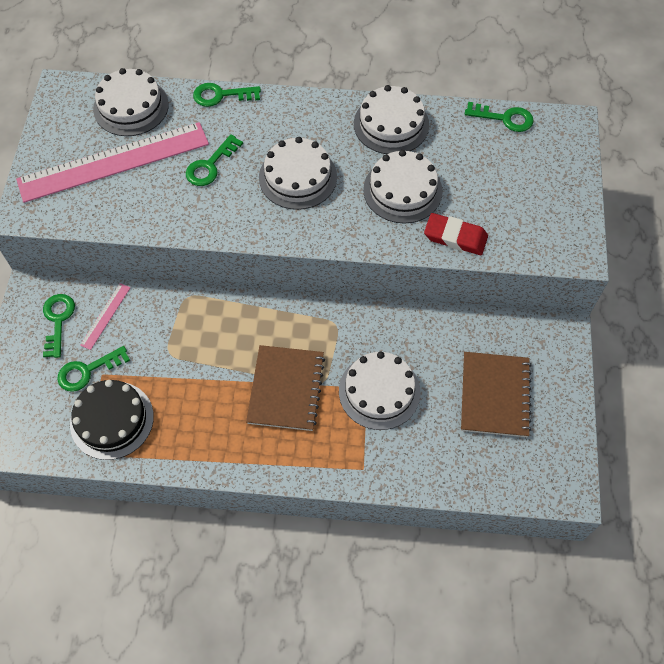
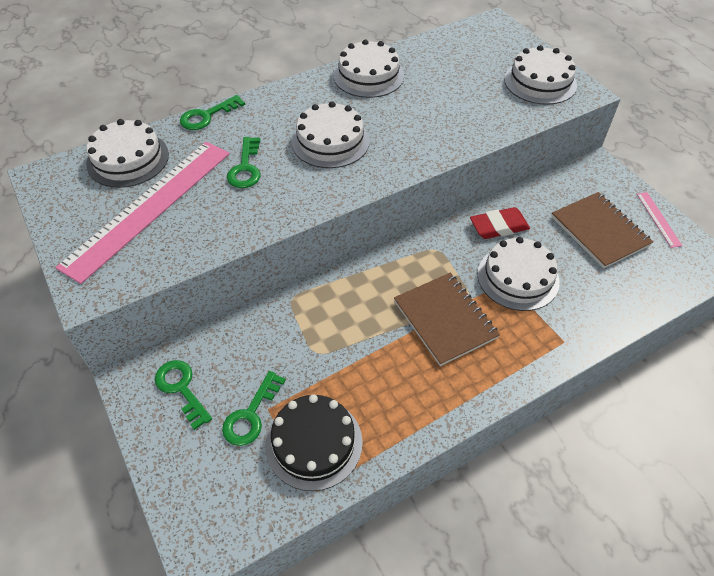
camera: 35 degrees left, 10 degrees down
pink ruler [80,283,131,350] -> pink ruler moved to [637,192,683,248]
white cake [363,150,443,224] -> white cake moved to [504,45,577,105]
red eraser [424,213,488,255] -> red eraser moved to [470,207,530,239]
green key [465,102,534,132] -> none

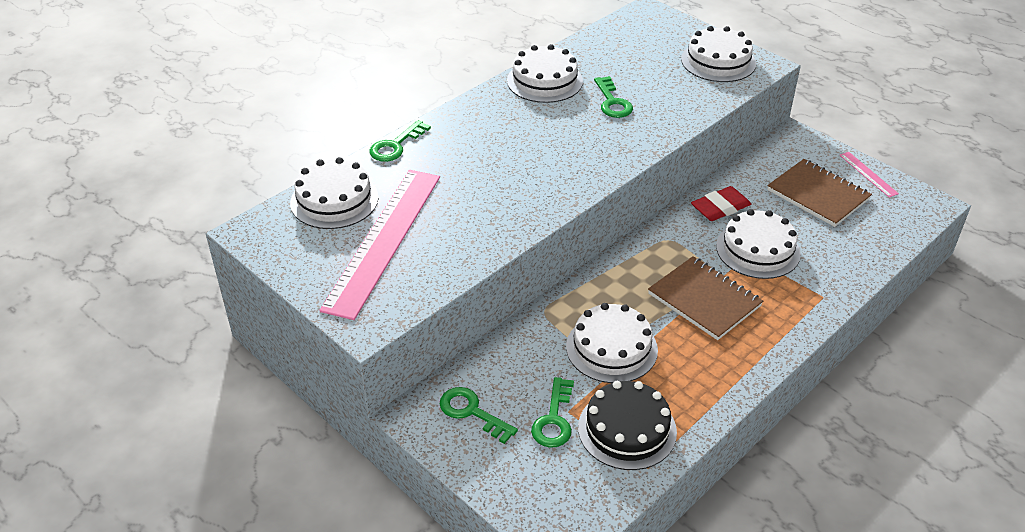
camera: 15 degrees left, 10 degrees down
green key [227,137,261,188] -> green key moved to [594,76,633,118]
white cake [291,101,370,168] -> white cake moved to [566,303,658,383]

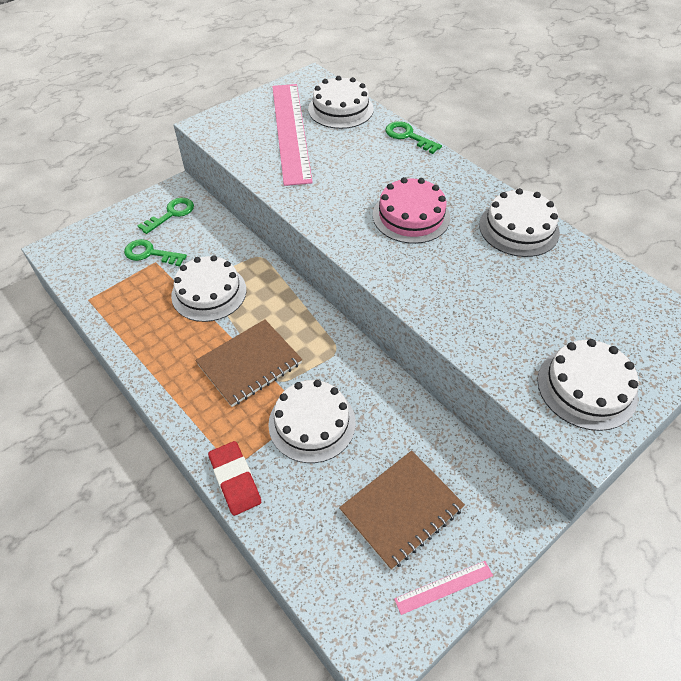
camera: 95 degrees right, 10 degrees up
pink ruler [319,170,440,320] -> pink ruler turned 60 degrees clockwise [272,84,313,186]
black cake [578,381,677,470] -> none
green key [594,76,633,118] -> none
red eraser [691,186,751,221] -> red eraser moved to [208,441,261,516]
none -> pink cake [373,177,450,244]

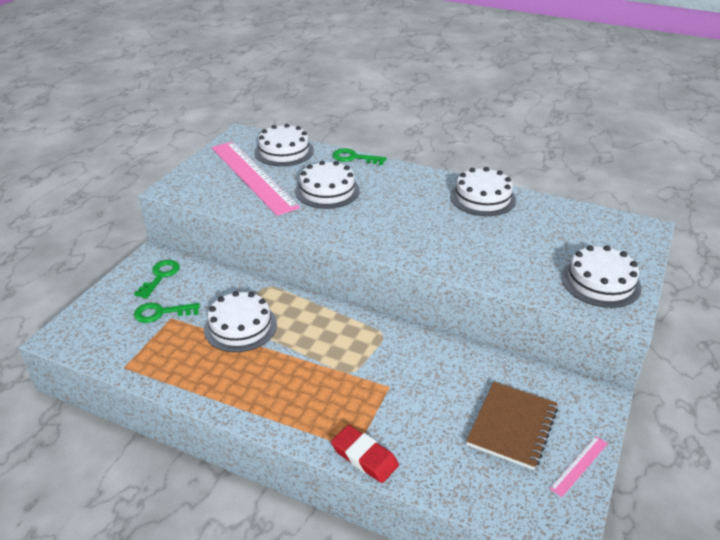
camera: 25 degrees left, 15 degrees down
brown notebook [195,320,302,407] -> none
white cake [268,380,356,463] -> white cake moved to [295,161,360,209]
pink cake [373,177,450,244] -> none

